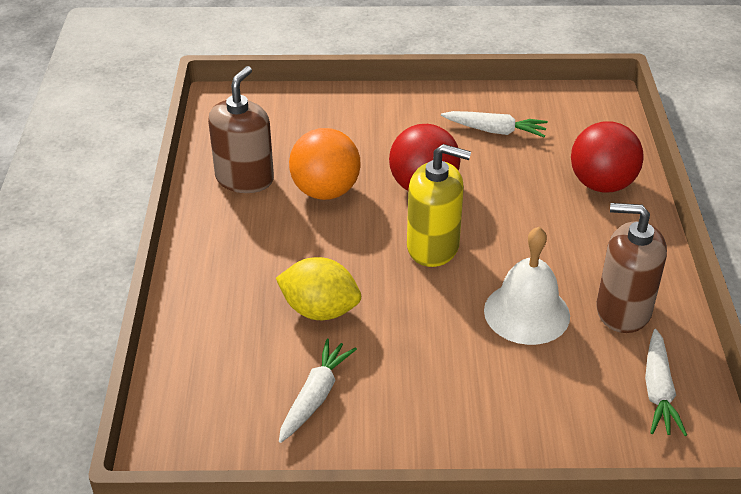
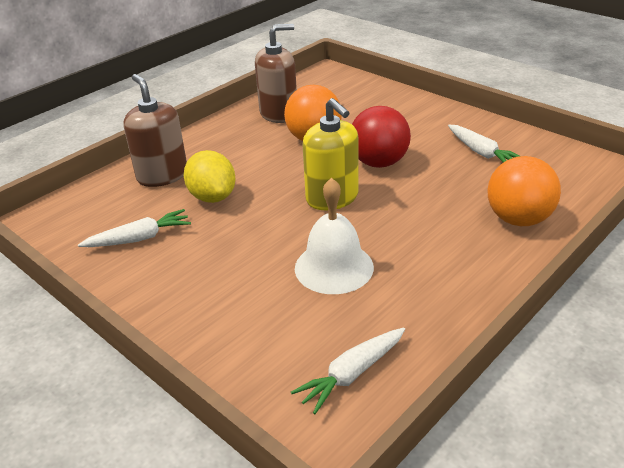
camera: 45 degrees right, 5 degrees down
red ball [571,121,644,193] -> orange ball [487,156,561,226]
brown soap dispenser [596,203,667,333] -> brown soap dispenser moved to [123,74,187,187]

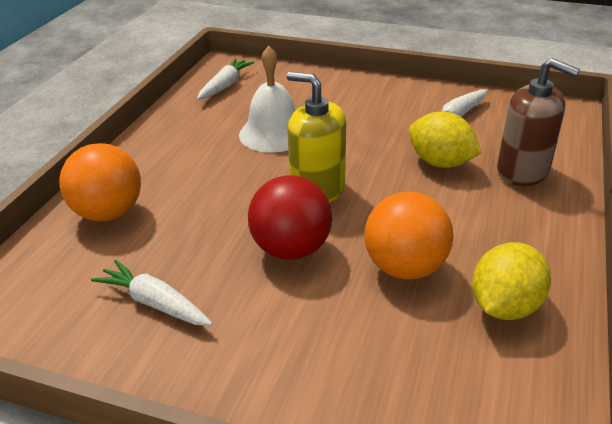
camera: 155 degrees right, 0 degrees up
brown soap dispenser [255,24,297,123] -> yellow lemon [472,242,551,320]

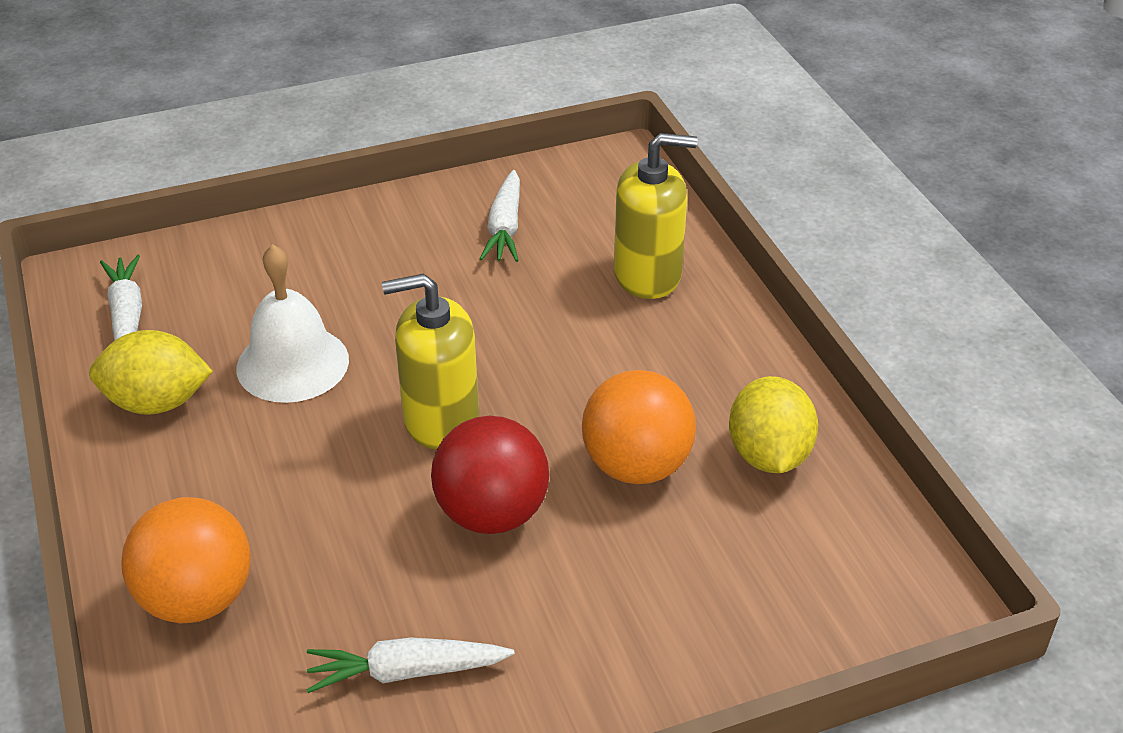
camera: 40 degrees left, 5 degrees up
yellow lemon [409,112,482,168] -> yellow lemon moved to [89,330,213,415]
brown soap dispenser [497,58,580,186] -> yellow soap dispenser [614,133,697,299]

